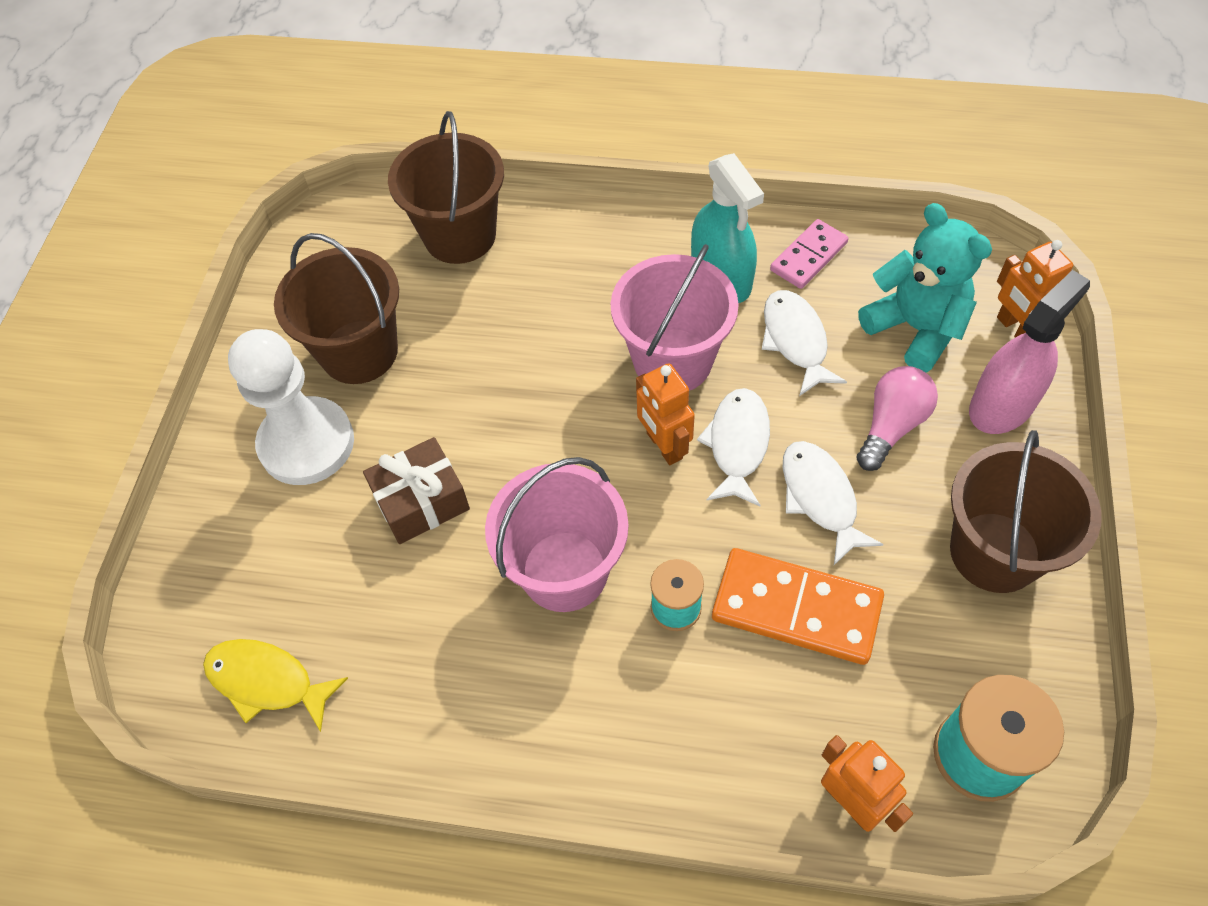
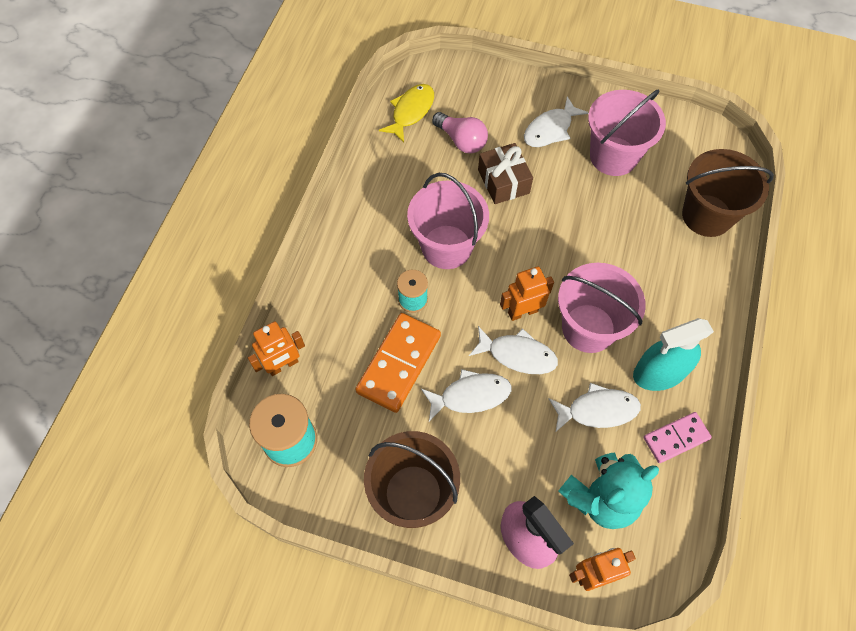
camera: 95 degrees right, 5 degrees up
white pawn [228,329,354,485] -> white fish [524,96,589,147]
brown bucket [274,233,399,384] -> pink bucket [588,90,666,176]
pink domino [770,219,849,289] -> pink domino turned 75 degrees counterclockwise [644,412,712,463]
pink light bulb [857,366,938,471] -> pink light bulb moved to [432,112,488,153]

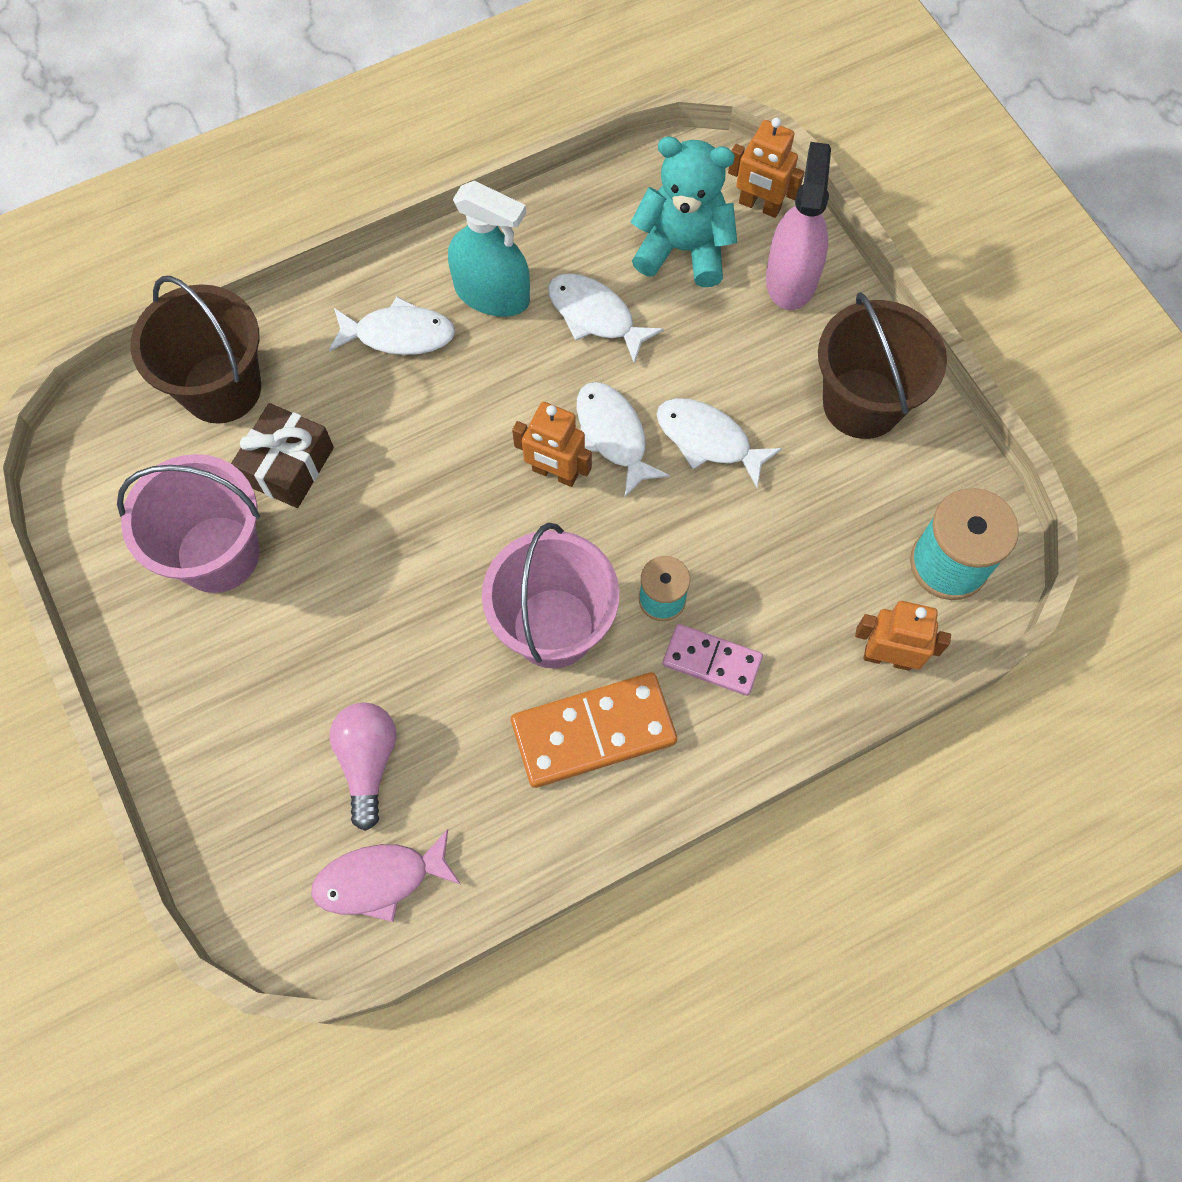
camera: 135 degrees left, 5 degrees up
orange domino [355,313,441,413] -> orange domino moved to [511,672,677,788]
yellow fish [379,84,434,142] -> pink fish [311,829,460,922]
brown gift [478,143,533,204] -> brown gift moved to [231,403,334,508]
white fish [524,96,589,147] -> white fish moved to [329,297,455,355]
pink bucket [558,263,646,353] -> none
pink domino [644,412,712,463] -> pink domino moved to [663,624,763,696]

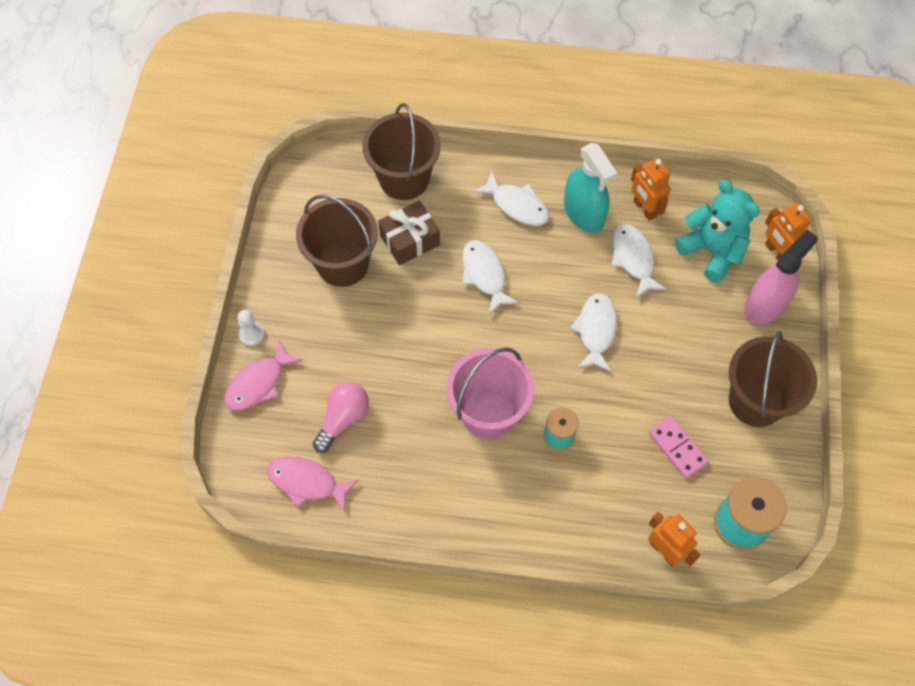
camera: 35 degrees right, 5 degrees down
pink bucket [117,454,260,593] -> brown bucket [296,194,378,287]
orange domino [511,672,677,788] -> none
orange robot [512,402,592,487] -> orange robot moved to [631,158,671,221]
white fish [656,398,782,488] -> white fish moved to [462,240,519,314]
pink domino [663,624,763,696] -> pink domino moved to [649,416,709,479]
none -> pink fish [224,339,303,410]
none -> white pawn [237,310,265,346]

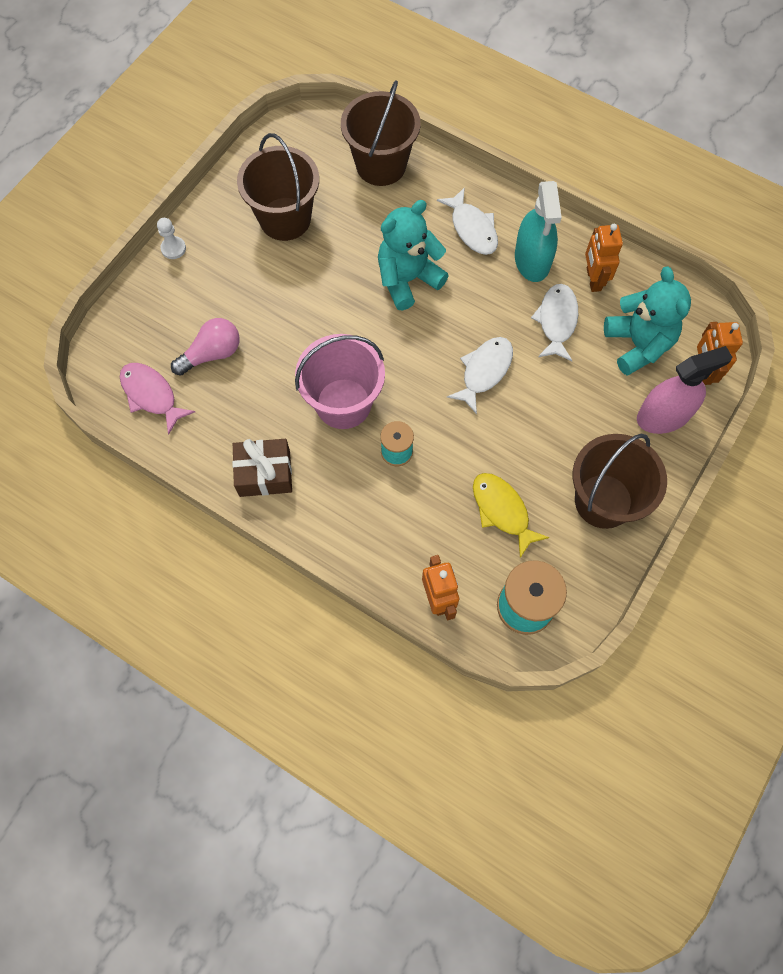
camera: 25 degrees right, 5 degrees up
pink fish [224,339,303,410] -> none
brown gift [378,201,440,265] -> brown gift moved to [232,439,292,497]
white fish [462,240,519,314] -> turquoise teddy bear [378,200,449,310]
pink domino [649,416,709,479] -> yellow fish [473,473,550,558]

